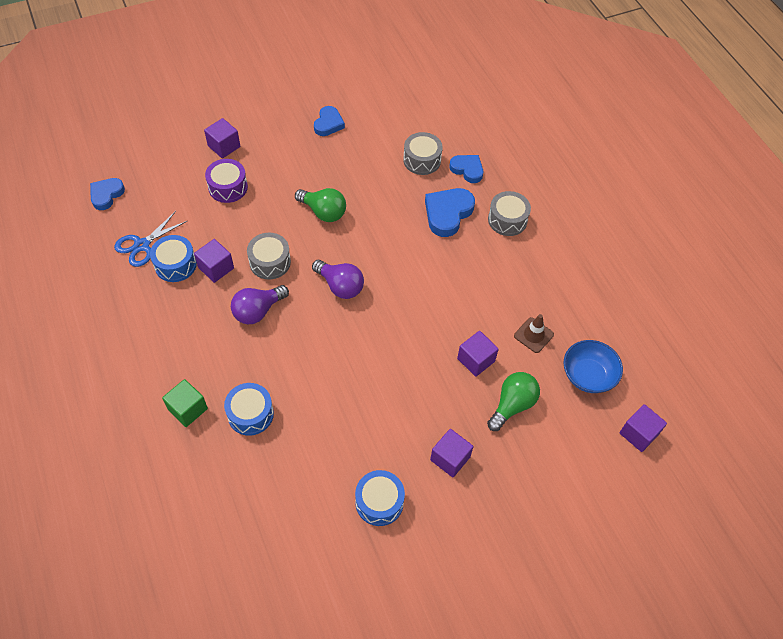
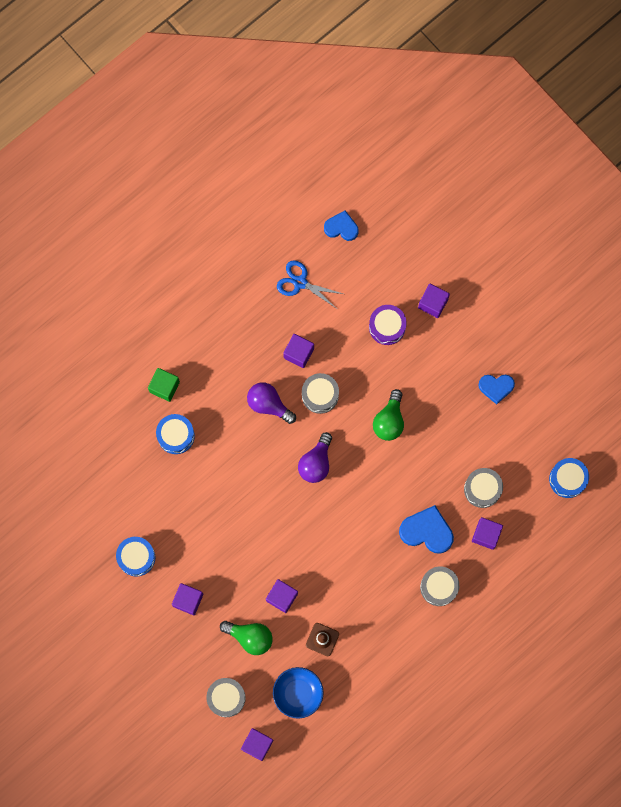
camera: 75 degrees right, 20 degrees up
blue drum [150,235,197,282] -> blue drum moved to [549,458,589,498]
blue heart [449,155,483,183] -> purple cube [472,517,503,550]
none -> grey drum [206,678,246,717]

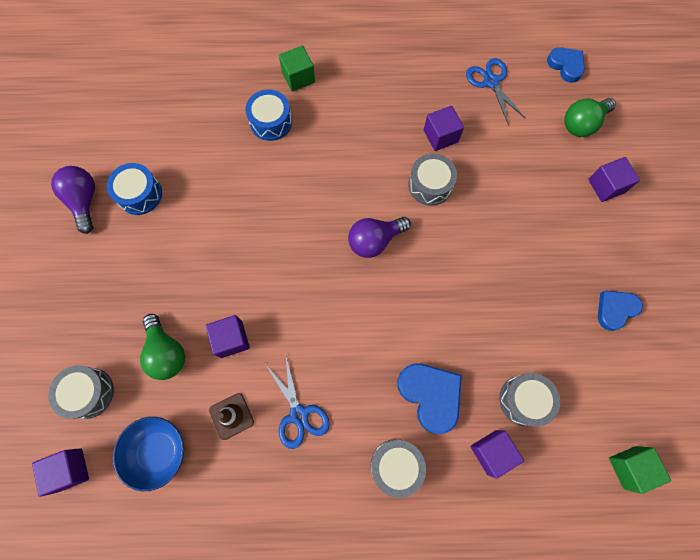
camera: 40 degrees right, 5 degrees down
purple cube [172,583,203,615] -> none
purple light bulb [247,382,296,424] -> purple light bulb moved to [51,166,95,234]
purple drum [369,305,407,345] -> none
green light bulb [373,389,404,441] -> green light bulb moved to [564,98,616,137]
blue heart [478,375,515,404] -> blue heart turned 105 degrees clockwise [598,291,643,331]
blue drum [549,458,589,498] -> green cube [609,446,671,494]
none -> blue scissors [266,356,330,449]

